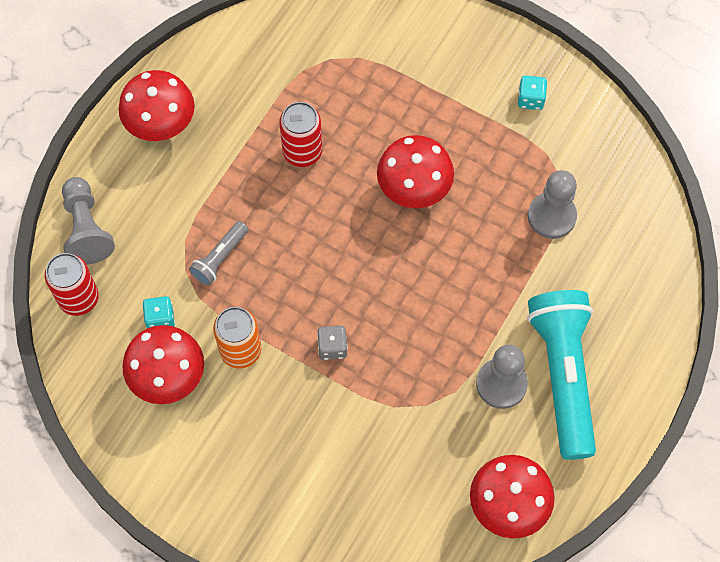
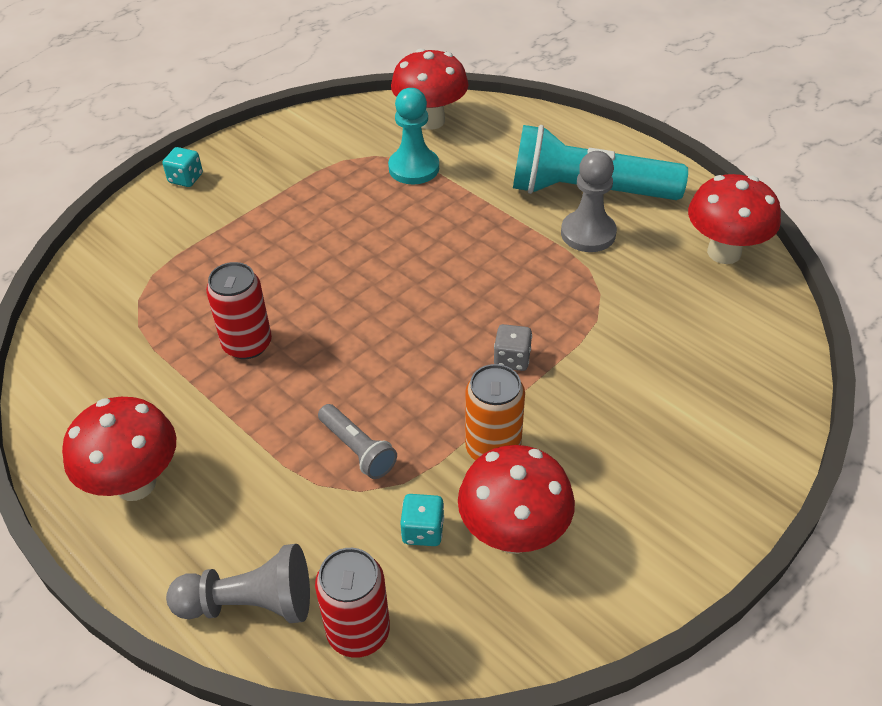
camera: 75 degrees left, 20 degrees down
red mushroom [377,135,454,208] -> red mushroom moved to [391,48,468,130]
turquoise dice [518,76,547,110] -> turquoise dice moved to [162,147,203,187]
grey pawn [528,170,577,239] -> turquoise pawn [388,88,439,185]

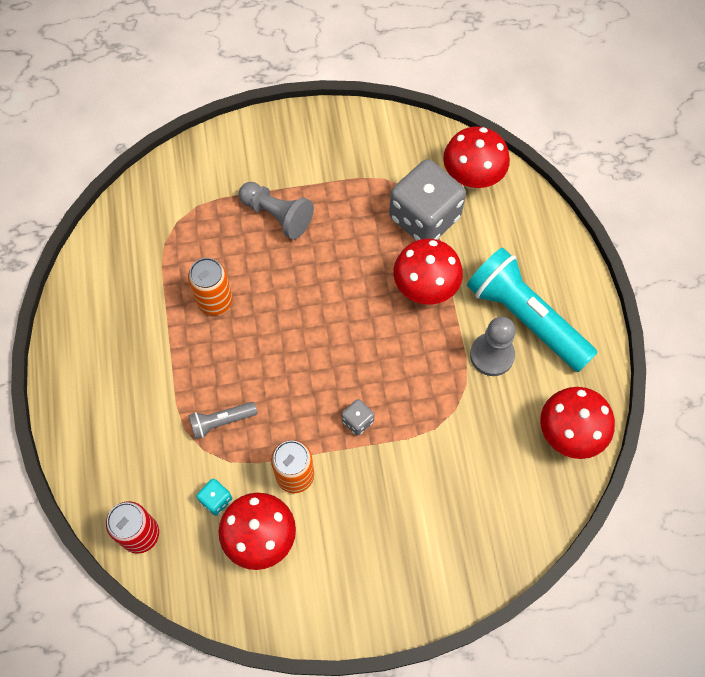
camera: 35 degrees right, 20 degrees up
red mushroom [62,397,176,501] -> red mushroom moved to [393,239,463,305]
turquoise dice [162,147,203,187] -> none
grey pawn [166,544,310,623] -> grey pawn moved to [239,182,314,239]
red can [206,262,272,359] -> orange can [188,258,233,315]
grey flashlight [318,404,397,479] -> grey flashlight turned 75 degrees clockwise [189,402,258,439]
turquoise pawn [388,88,439,185] -> grey dice [389,159,466,241]

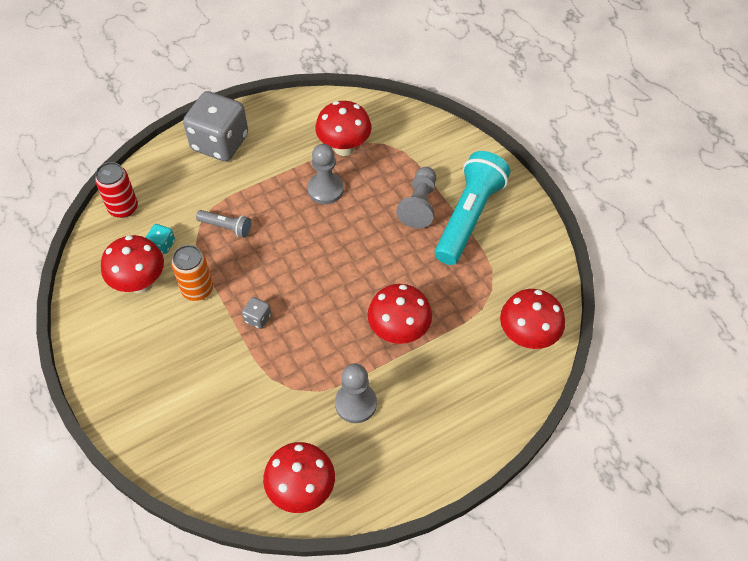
camera: 70 degrees right, 10 degrees down
orange can [188,258,233,315] -> grey pawn [307,144,344,204]
grey flashlight [189,402,258,439] -> grey flashlight turned 150 degrees clockwise [196,210,251,238]
grey dice [389,159,466,241] -> grey dice moved to [183,91,248,161]
turquoise flashlight [467,248,597,372] -> turquoise flashlight moved to [435,151,511,265]
none -> red mushroom [315,101,372,156]

